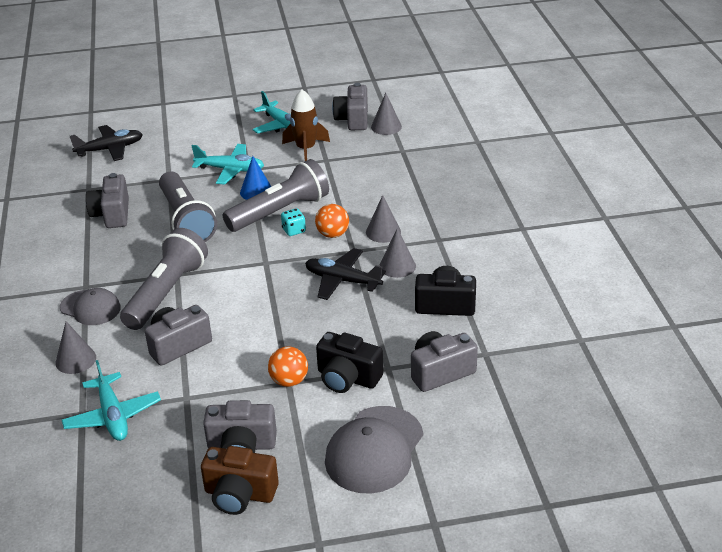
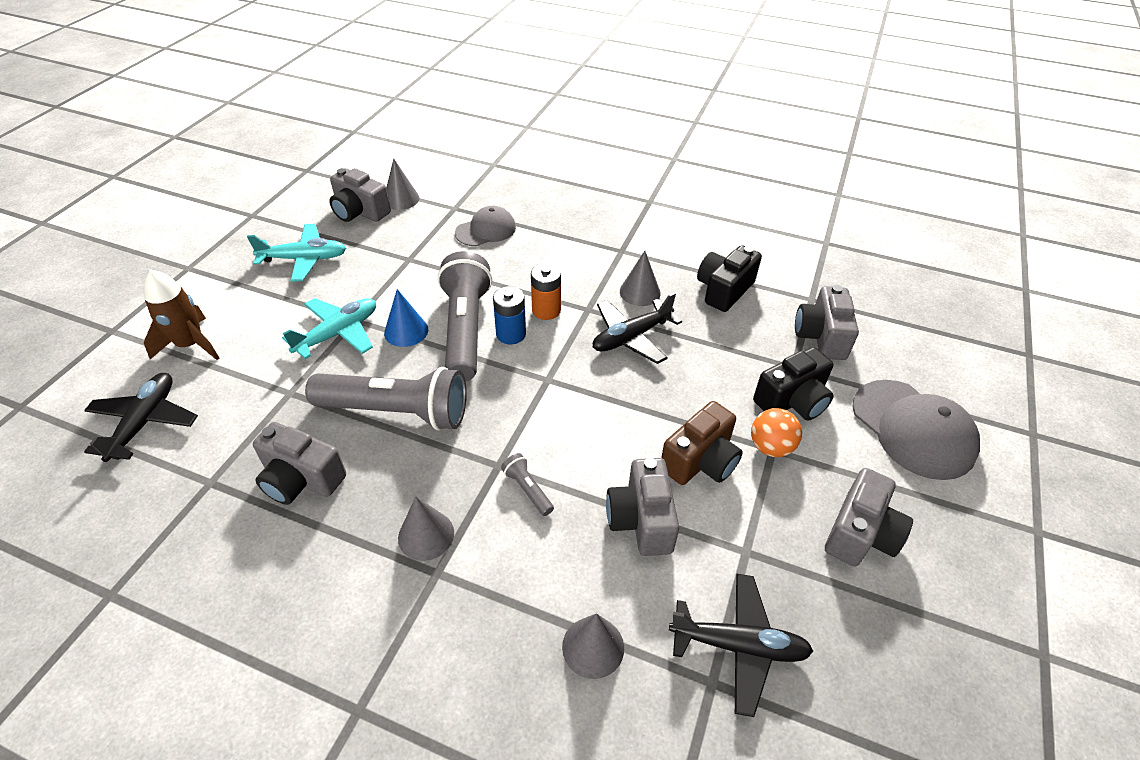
camera: 60 degrees left, 10 degrees up
grey cap [60,288,121,325] -> grey cap moved to [455,206,516,246]
turquoise plane [62,360,161,441] -> black plane [669,574,813,717]
grey flashlight [120,228,208,330] -> grey flashlight [501,453,554,516], size x0.41
brown camera [201,446,279,515] -> brown camera moved to [661,401,743,485]
turquoise dice [281,208,306,236] -> blue battery [493,286,526,344]
brown rocket [282,89,330,161] -> brown rocket moved to [144,269,219,360]
orange ball [315,204,349,238] -> orange battery [531,263,561,320]
grey cone [366,195,401,243] -> grey cone moved to [398,497,454,561]

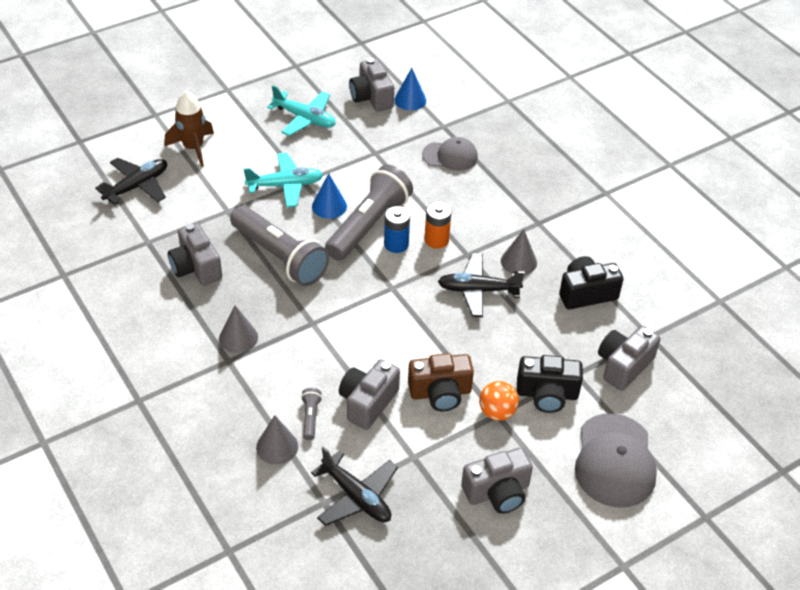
camera: 35 degrees right, 0 degrees up
grey cone [386,158,420,210] -> blue cone [394,68,426,111]
grey flashlight [501,453,554,516] -> grey flashlight moved to [301,388,322,440]

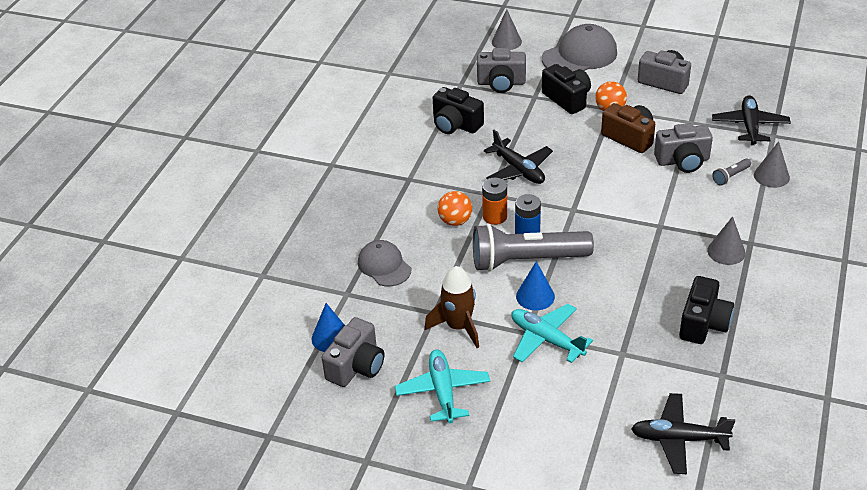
camera: 125 degrees left, 5 degrees down
brown rocket [165,91,214,167] -> brown rocket moved to [424,266,479,348]
grey camera [168,223,222,286] -> black camera [679,276,734,344]
grey flashlight [230,206,329,286] -> none
grey cone [501,229,537,275] -> grey cone moved to [492,9,522,50]
none -> orange ball [438,191,472,226]

